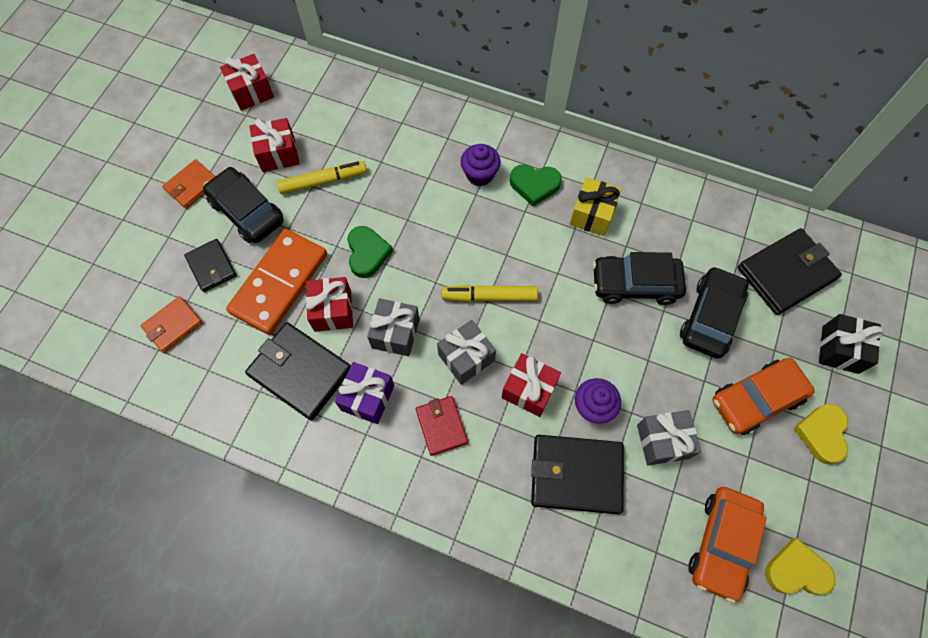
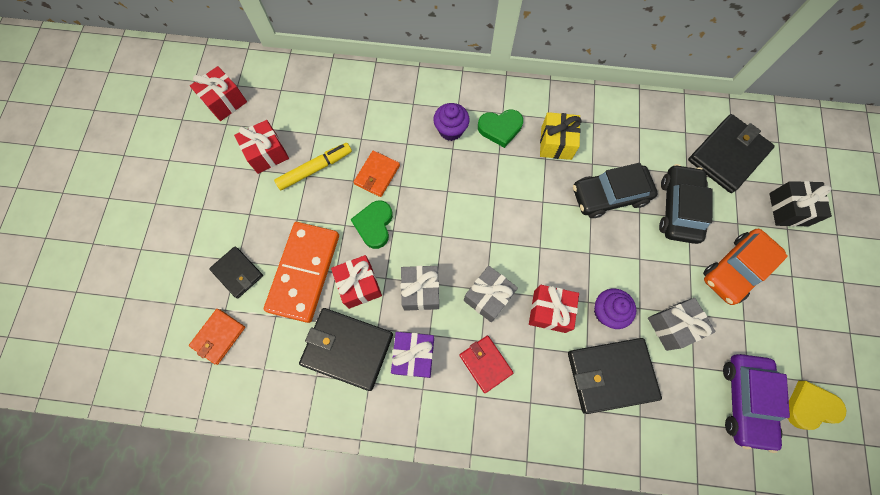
camera: 15 degrees left, 5 degrees up
orange wallet [162,159,216,209] -> orange wallet moved to [354,151,400,197]
black car [203,167,283,243] -> none
green heart [347,226,393,278] -> green heart turned 150 degrees counterclockwise [350,200,393,249]
yellow marker [442,285,538,302] -> none
orange car [689,487,767,603] -> purple car [723,354,790,453]
yellow heart [793,404,848,464] -> none

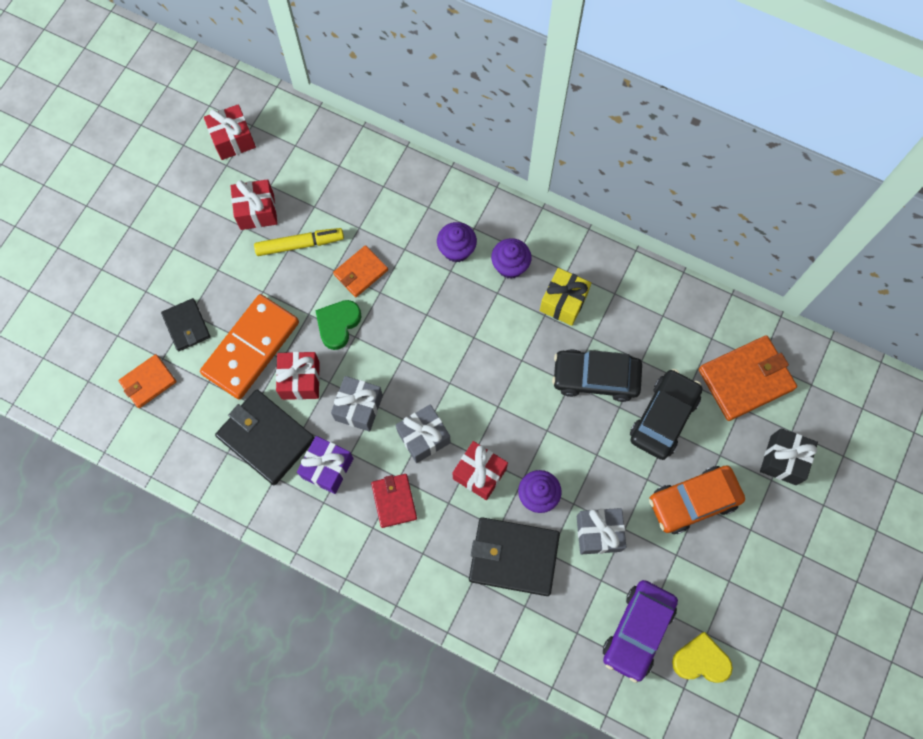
camera: 20 degrees right, 0 degrees up
green heart [478,109,523,148] -> purple cupcake [491,238,531,279]
black wallet [688,114,775,193] -> orange wallet [699,335,797,421]

